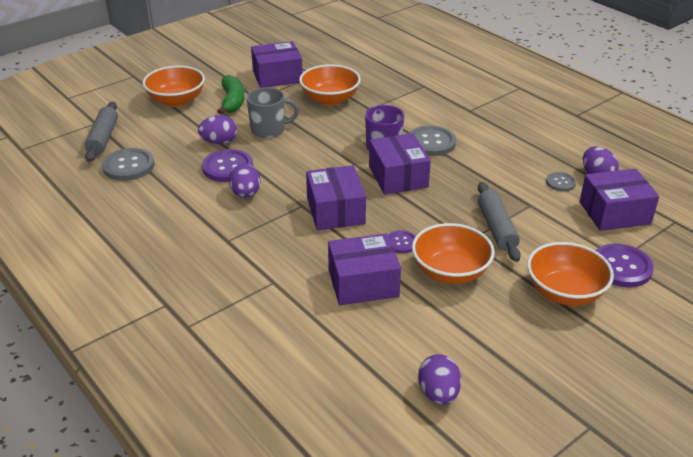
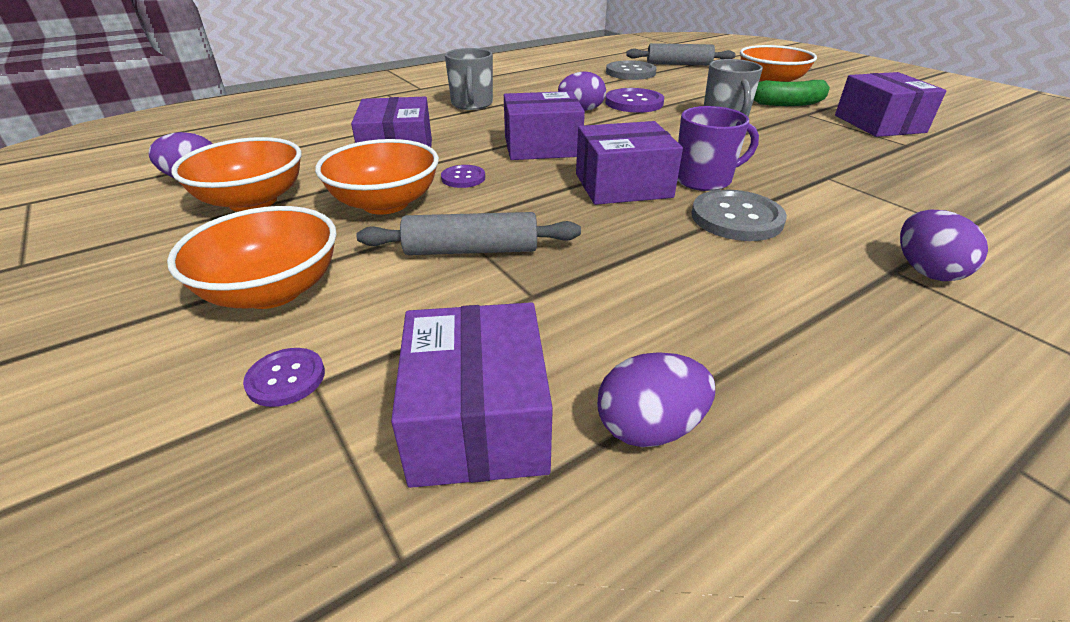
camera: 95 degrees right, 0 degrees up
purple egg [198,115,237,144] -> purple egg moved to [900,209,988,281]
orange bowl [299,64,361,106] -> orange bowl moved to [171,137,302,212]
grey button [546,172,576,191] -> none
purple button [595,244,654,287] -> purple button [243,348,325,407], size x0.56
none -> grey mug [445,48,493,110]

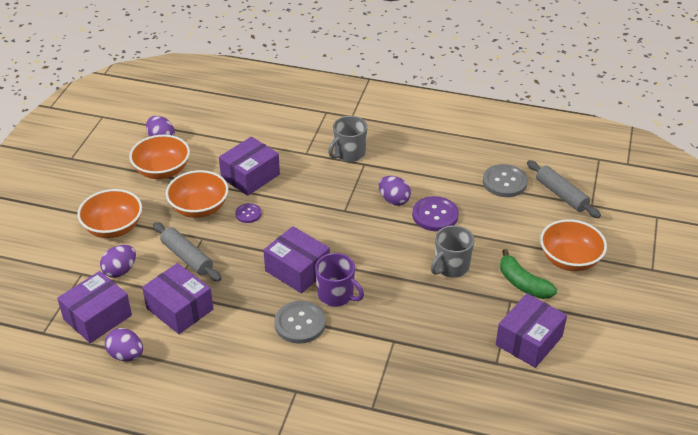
camera: 50 degrees right, 5 degrees up
purple button [243,348,325,407] -> none
purple box [504,91,585,160] -> purple box moved to [142,263,214,334]
purple egg [900,209,988,281] -> purple egg moved to [100,245,136,278]

